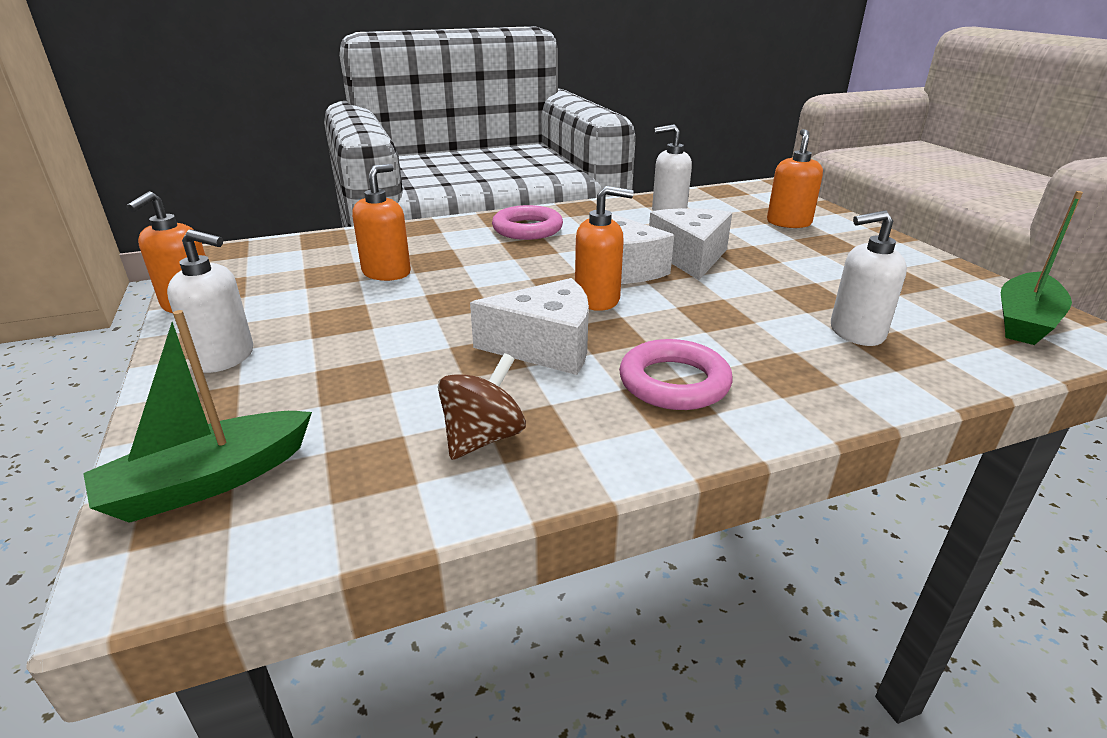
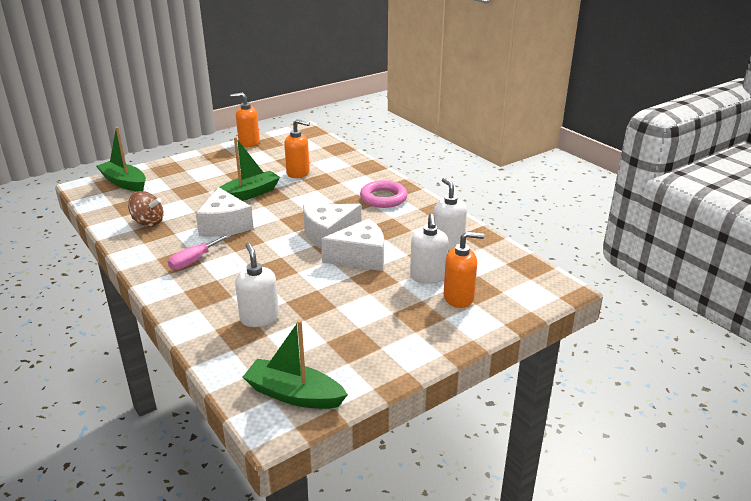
camera: 75 degrees right, 0 degrees up
white soap dispenser [167,230,253,373] -> white soap dispenser moved to [410,214,448,284]
orange soap dispenser [575,186,634,311] -> none
pink ring [619,339,733,410] -> pink screwdriver [168,234,231,270]
none -> green boat [212,137,280,201]

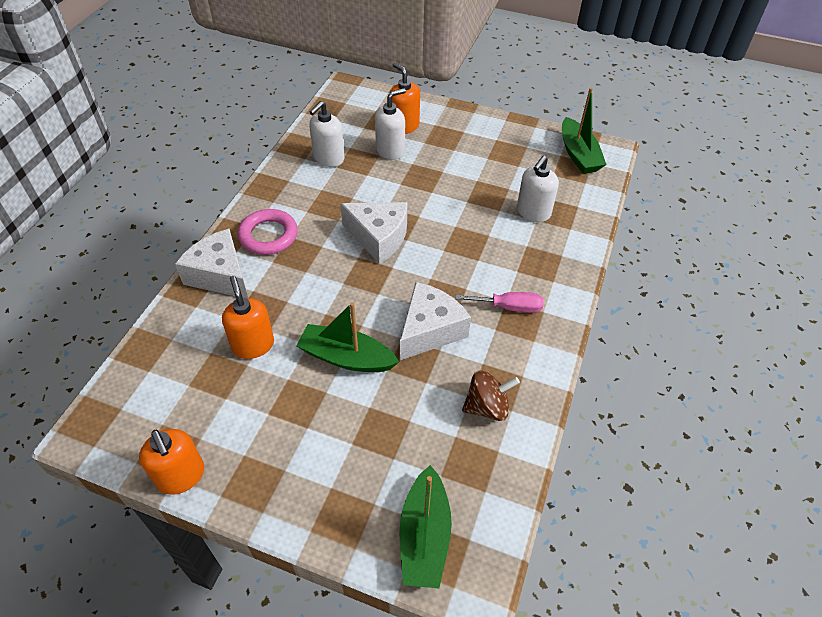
camera: 125 degrees left, 20 degrees up
brown spinning top [128,191,164,227] -> brown spinning top turned 90 degrees clockwise [462,370,520,421]
white cheese [321,218,384,271] -> white cheese moved to [175,229,248,298]

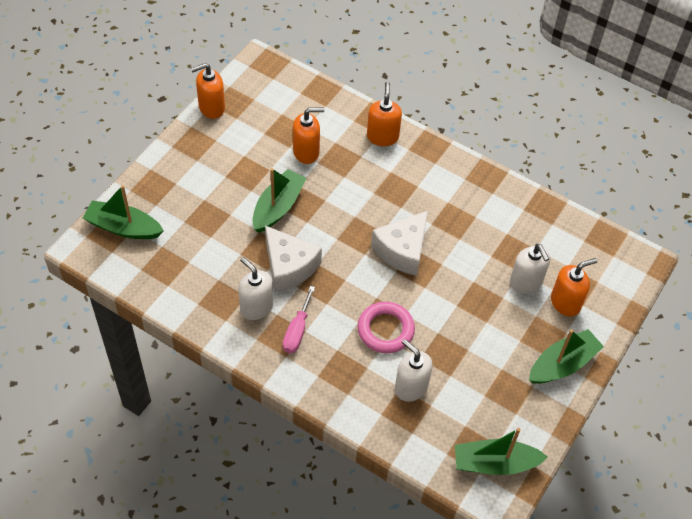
camera: 100 degrees right, 5 degrees up
white cheese [175,229,248,298] -> orange soap dispenser [367,82,402,146]
pink ring [238,209,298,255] -> pink ring moved to [357,302,415,353]
white soap dispenser [309,101,344,167] -> white soap dispenser moved to [238,257,273,320]
brown spinning top [462,370,520,421] -> none
none -> green boat [529,329,604,384]

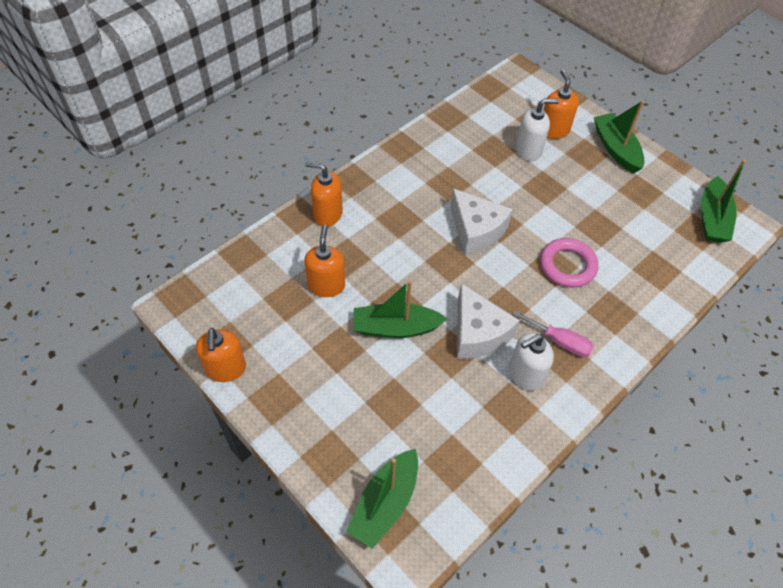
camera: 75 degrees left, 0 degrees up
green boat [252,168,307,233] -> green boat turned 45 degrees counterclockwise [354,280,447,338]
white cheese [265,225,322,292] -> white cheese turned 90 degrees clockwise [457,283,520,359]
white soap dispenser [395,339,433,402] -> none

